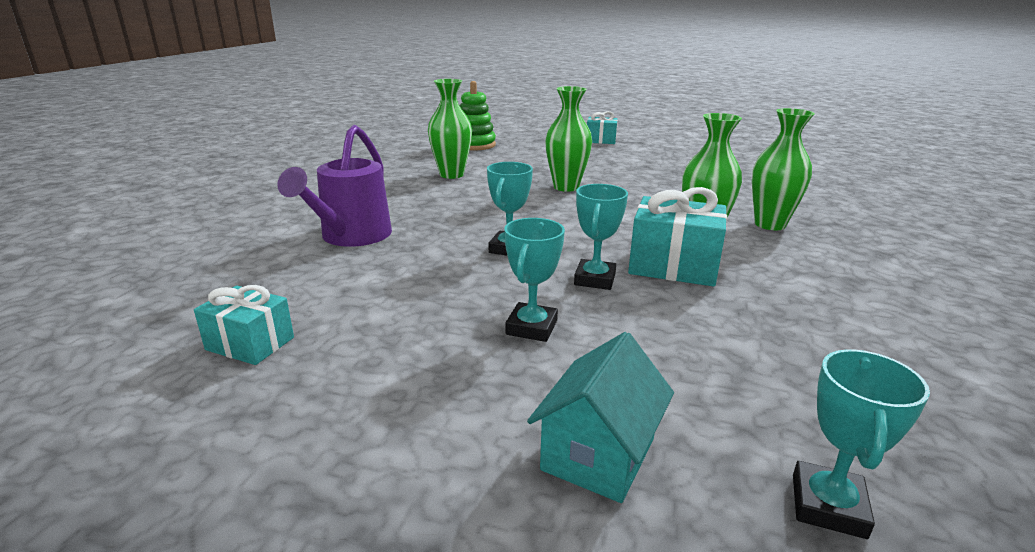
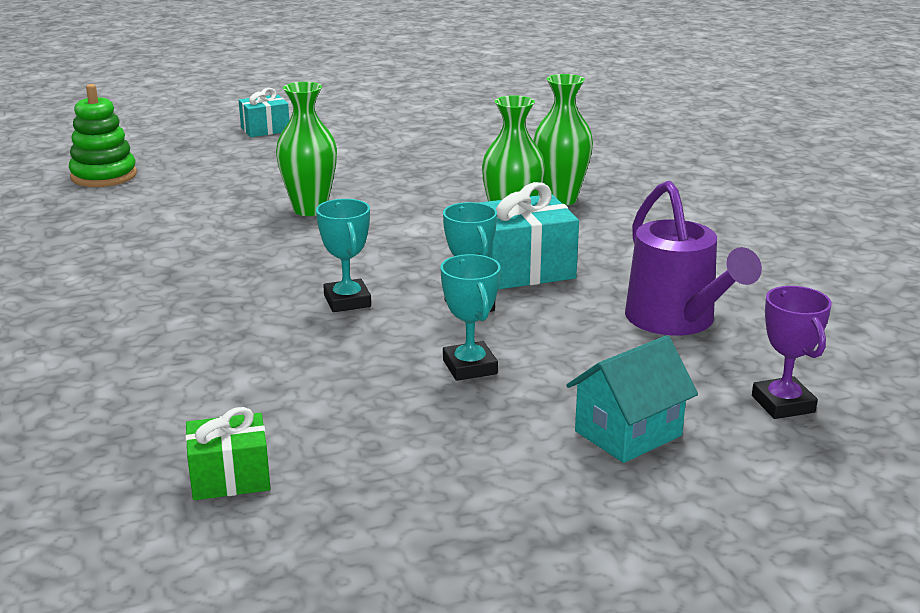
camera: 35 degrees left, 0 degrees up
turquoise gift [194,285,294,365] -> green gift [185,407,271,500]
purple watering can [277,125,392,247] -> purple watering can moved to [625,181,762,336]
green vase [428,79,472,179] -> none
turquoise house [527,332,674,503] -> turquoise house turned 60 degrees clockwise [567,335,698,463]
turquoise trophy [793,349,930,539] -> purple trophy [752,286,832,419]

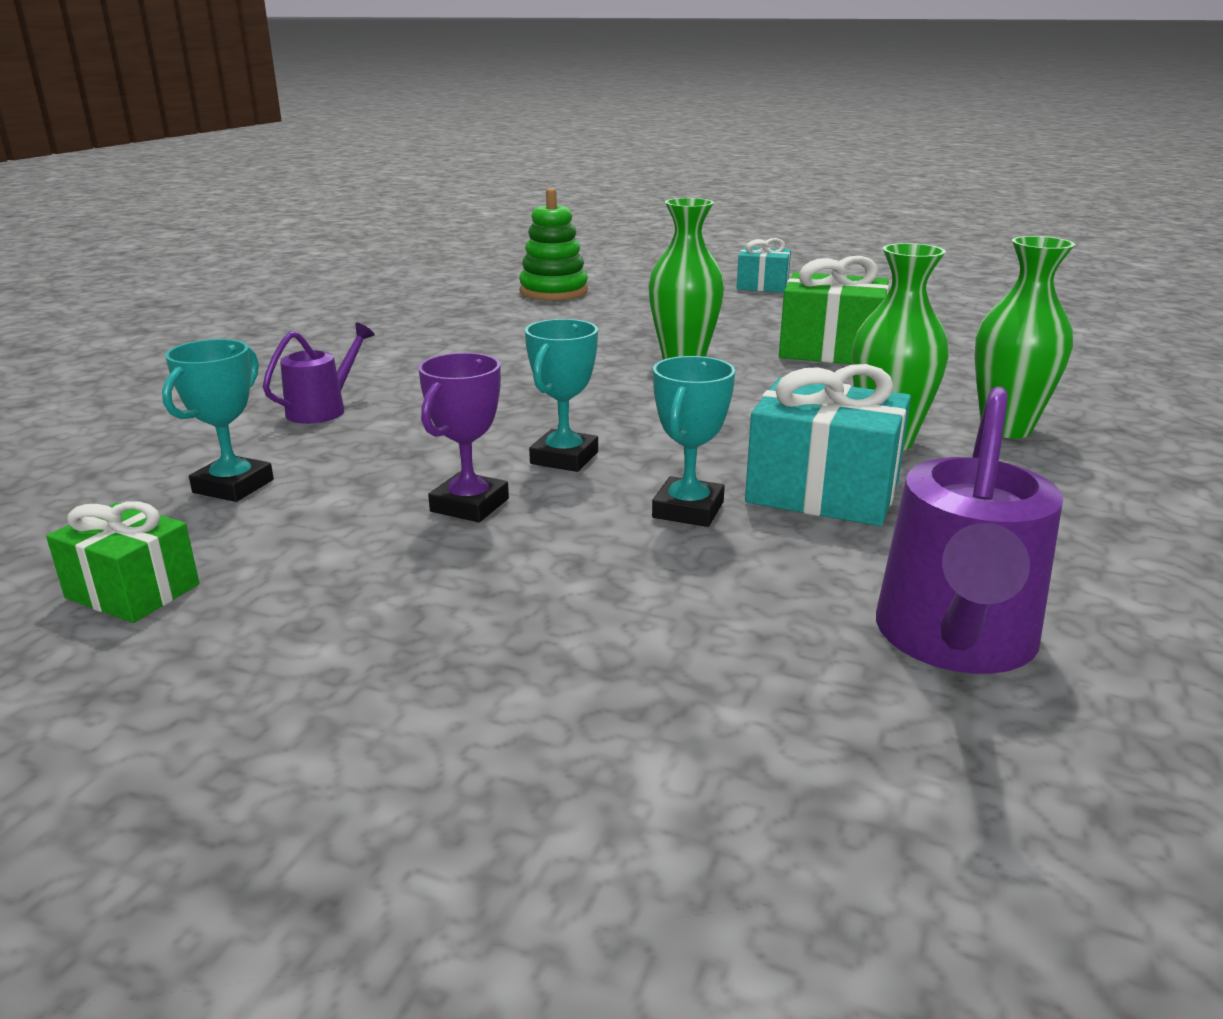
camera: 40 degrees right, 0 degrees up
turquoise trophy [440,254,500,381] -> turquoise trophy moved to [162,339,274,502]
turquoise house [567,335,698,463] -> none
purple trophy [752,286,832,419] -> purple trophy moved to [418,353,509,522]
none -> purple watering can [263,323,375,424]
none -> green gift [779,256,889,364]

